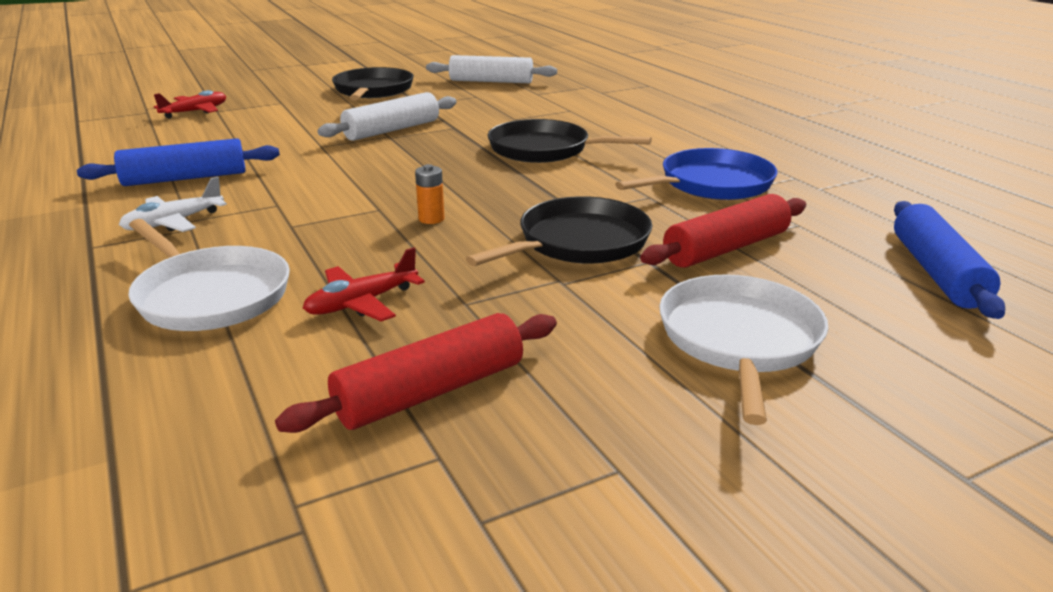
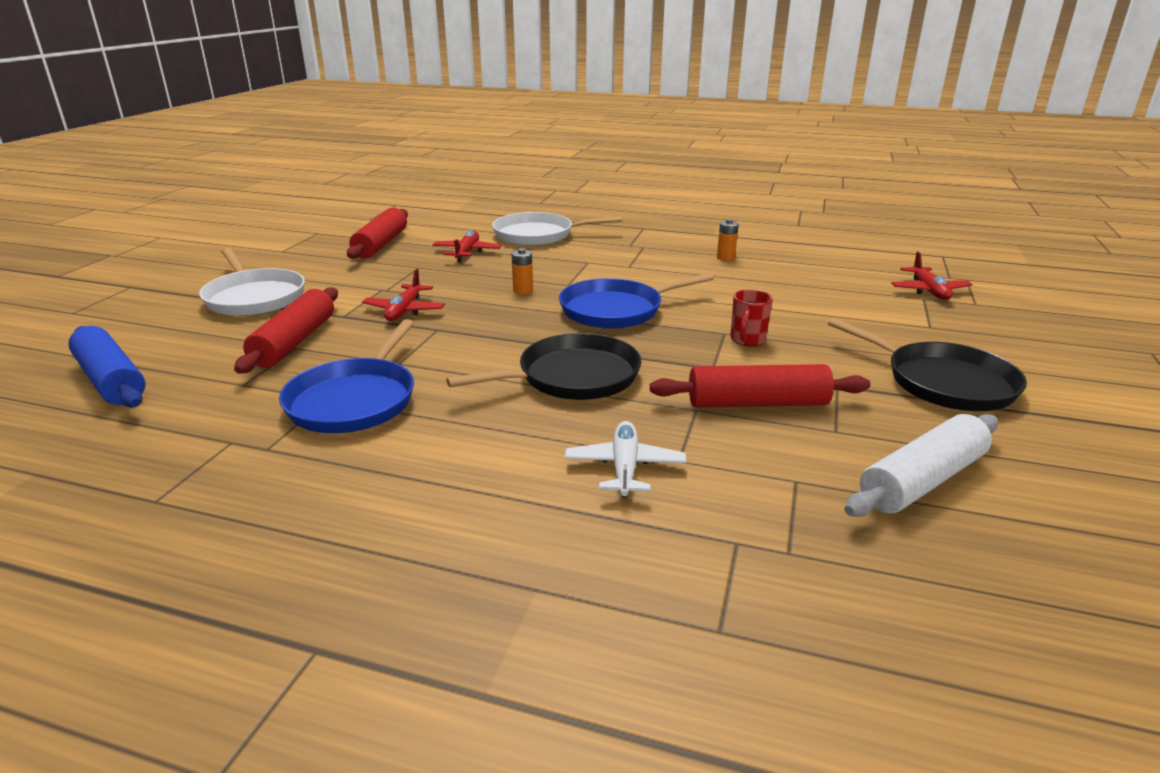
camera: 135 degrees right, 0 degrees up
blue rolling pin [77,138,280,186] -> orange battery [717,219,739,261]
white plane [119,177,227,232] -> white plane moved to [565,421,686,498]
white rolling pin [318,92,457,141] -> red mug [731,289,773,346]
black pan [466,196,652,266] -> red plane [362,269,445,321]
none -> blue pan [559,273,714,329]
none -> red rolling pin [650,364,870,408]

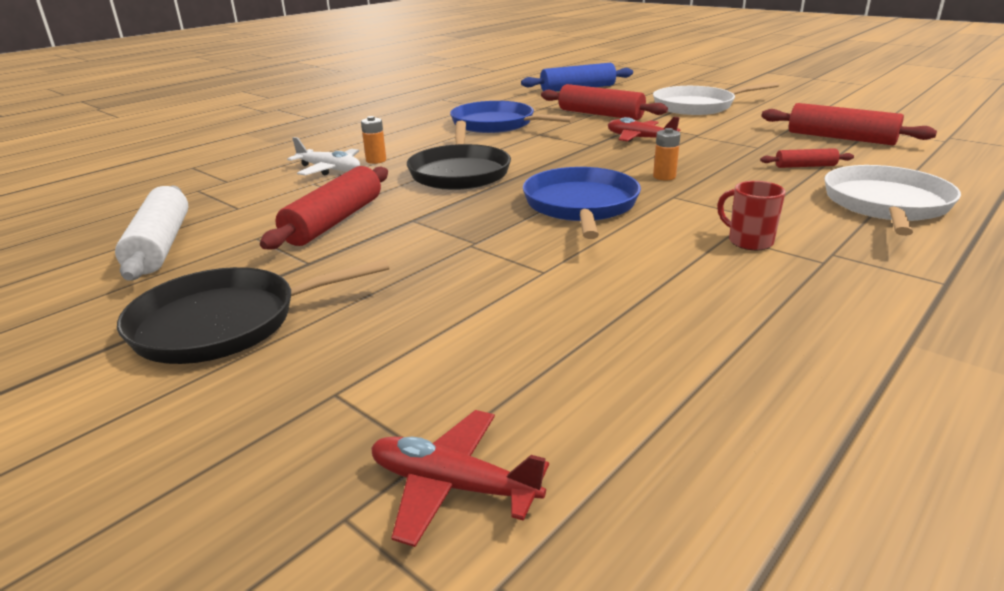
camera: 115 degrees right, 0 degrees up
red plane [432,230,502,262] -> red rolling pin [760,148,854,168]
orange battery [717,219,739,261] -> orange battery moved to [361,116,386,164]
red mug [731,289,773,346] -> red mug moved to [717,181,786,250]

